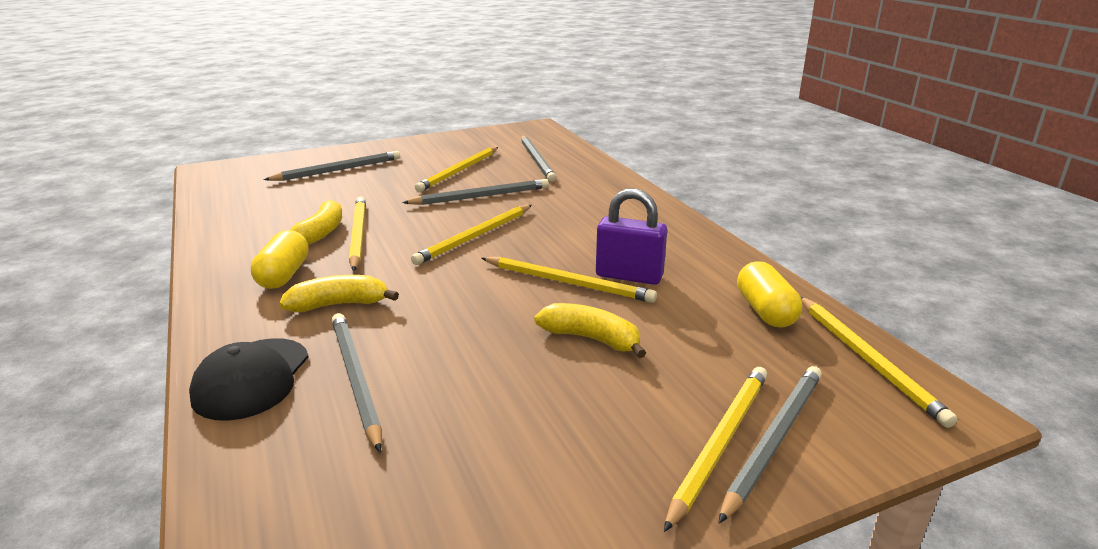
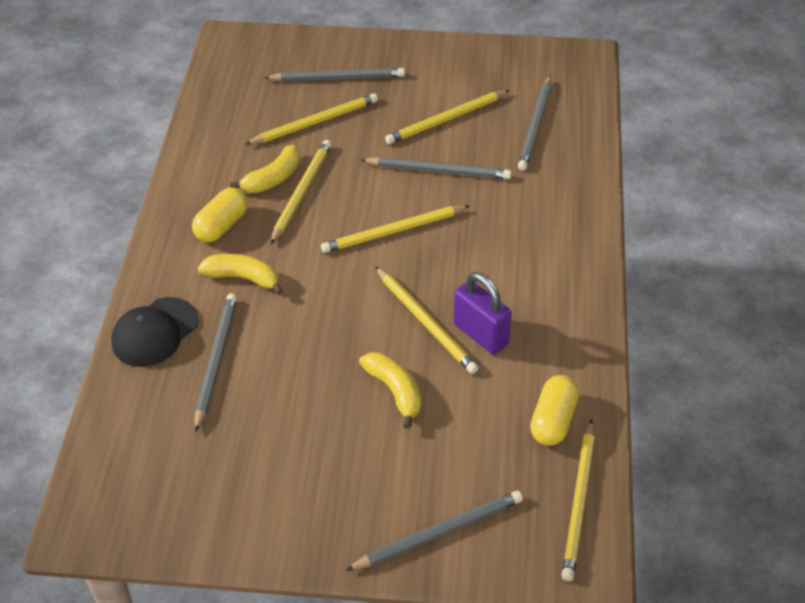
camera: 30 degrees right, 20 degrees up
yellow pencil [664,367,767,532] -> yellow pencil moved to [245,93,378,145]

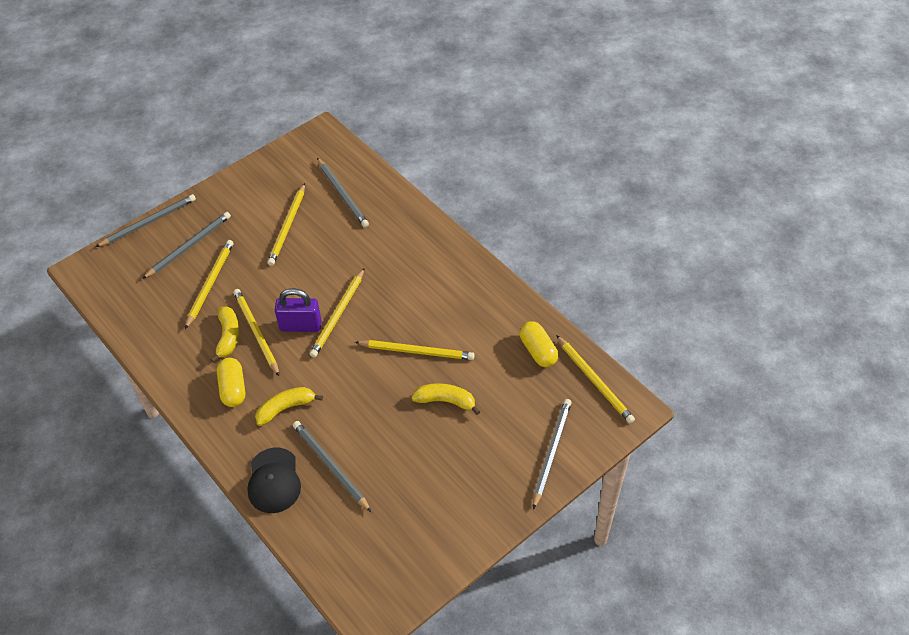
camera: 45 degrees left, 5 degrees up
grey pencil [361,157,512,179] -> grey pencil moved to [96,194,196,247]
purple padlock [454,272,512,354] -> purple padlock moved to [275,288,322,332]

